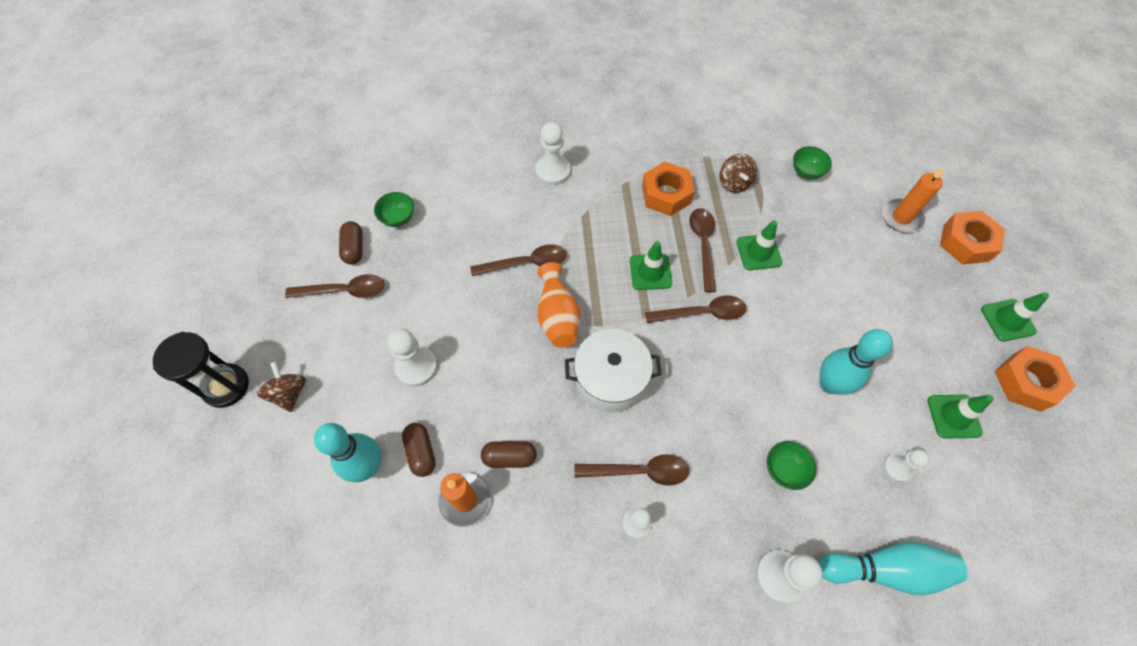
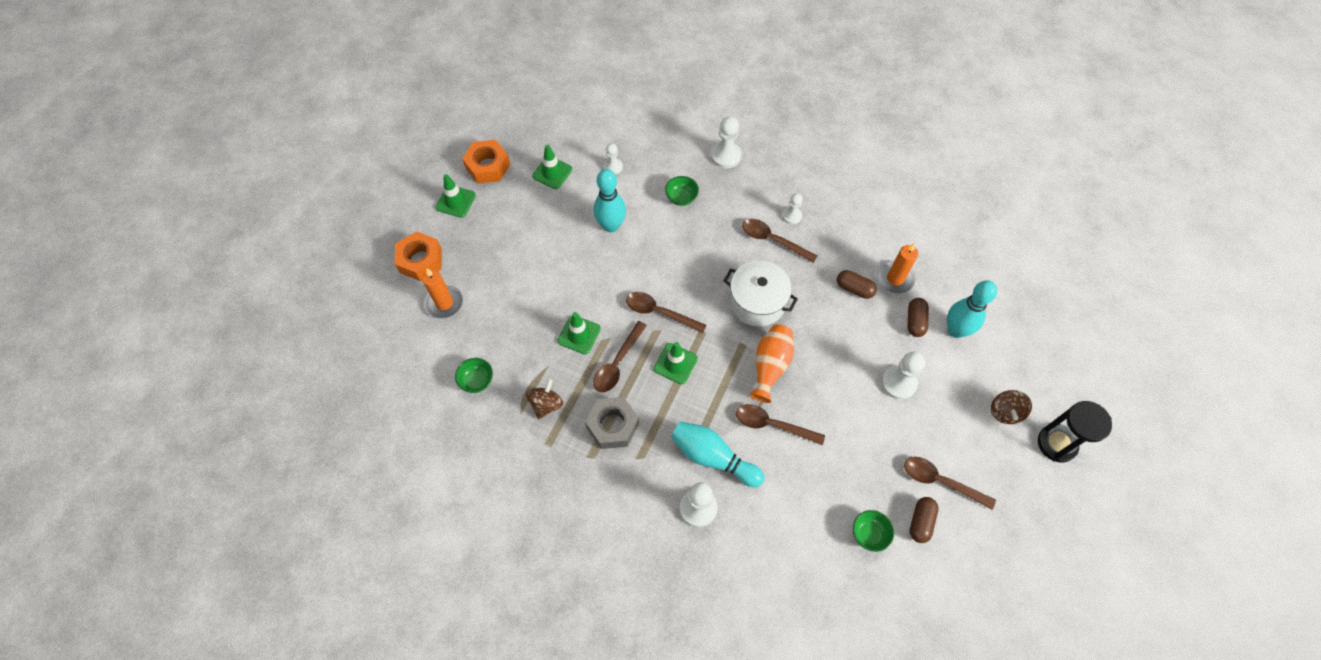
camera: 150 degrees left, 0 degrees up
orange nut [642,162,695,216] -> grey nut [585,397,639,449]
turquoise bowling pin [818,542,968,595] -> turquoise bowling pin moved to [671,421,765,487]

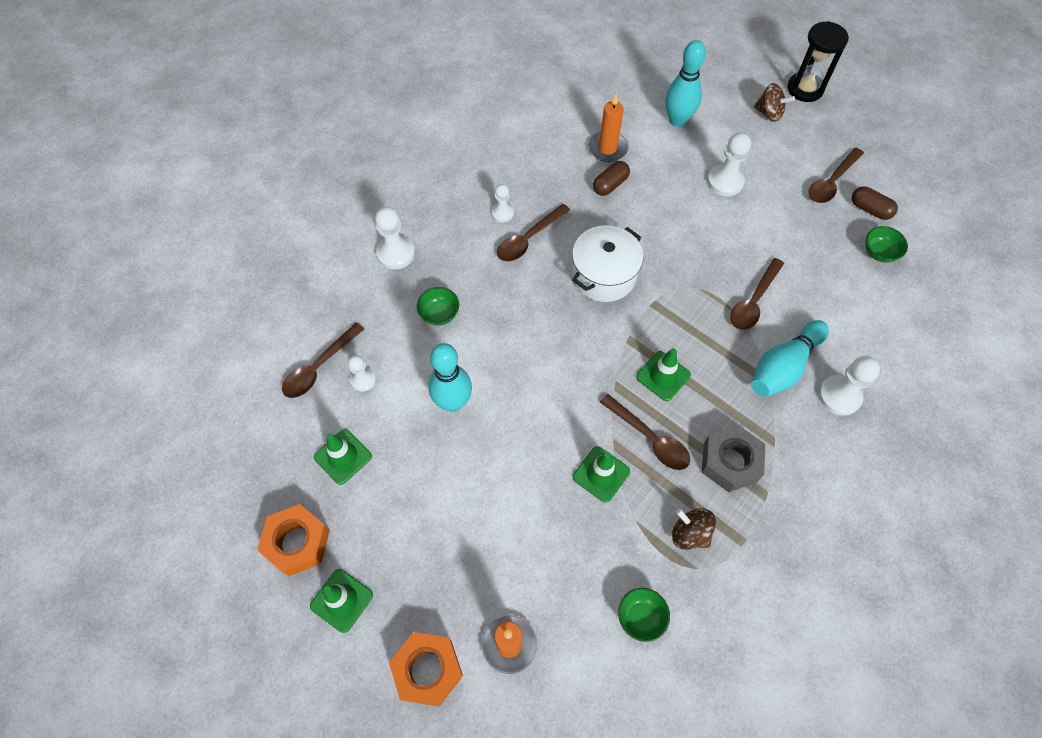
camera: 75 degrees left, 0 degrees up
brown spoon [626,292,707,334] -> brown spoon moved to [282,323,364,398]
orange vase [749,324,794,403] -> none
brown capsule [908,298,929,337] -> none

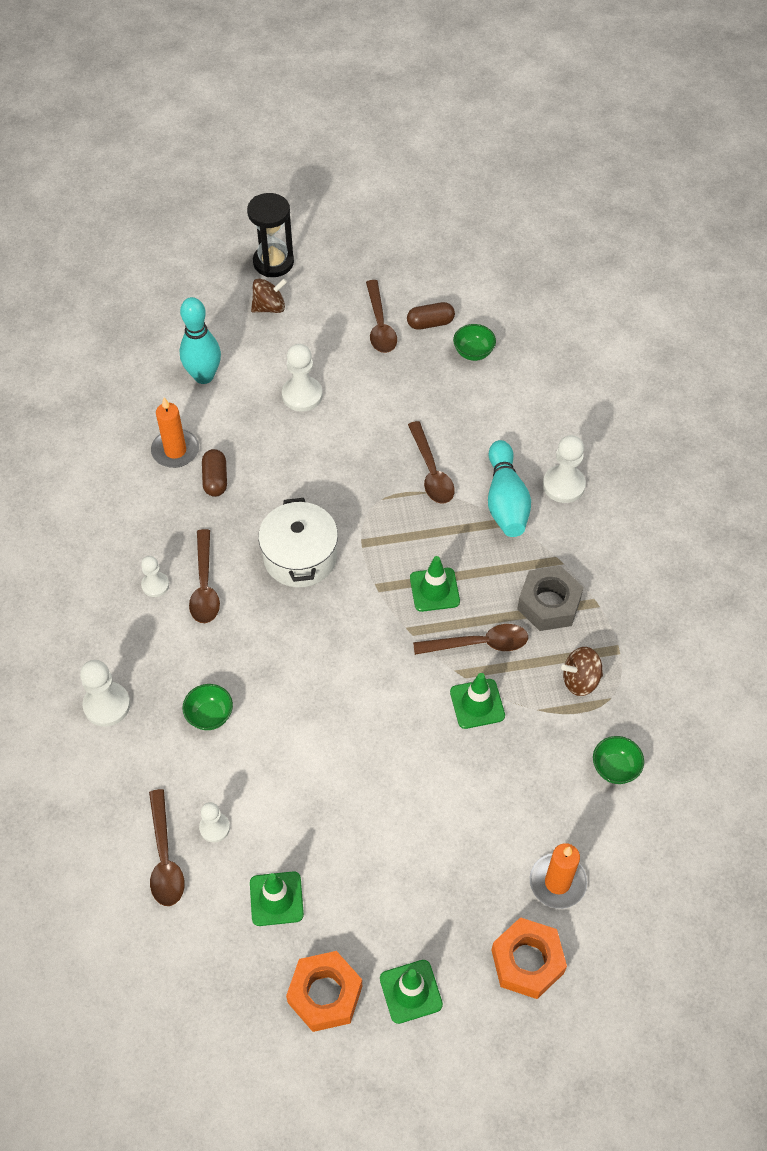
camera: 50 degrees left, 5 degrees down
turquoise bowling pin [428,343,472,412] -> none

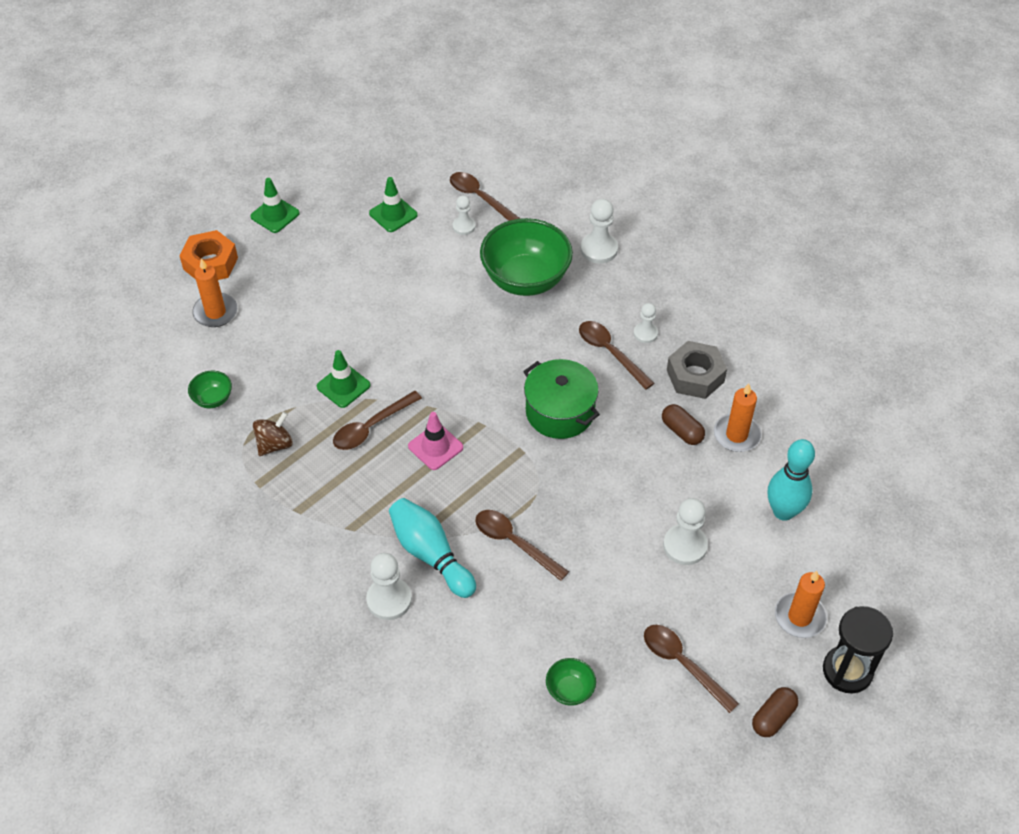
camera: 145 degrees right, 5 degrees down
green bowl [183,684,233,730] -> green bowl [480,218,573,296], size x2.24
brown spinning top [251,278,287,313] -> orange candle [775,571,827,638]
white pot [258,498,338,587] -> green pot [523,359,600,439]
orange nut [286,951,362,1032] -> none
brown capsule [407,302,455,330] -> brown capsule moved to [752,687,799,737]
green traffic cone [410,556,460,612] -> pink traffic cone [408,412,463,470]
grey nut [517,566,584,631] -> grey nut moved to [667,341,727,399]

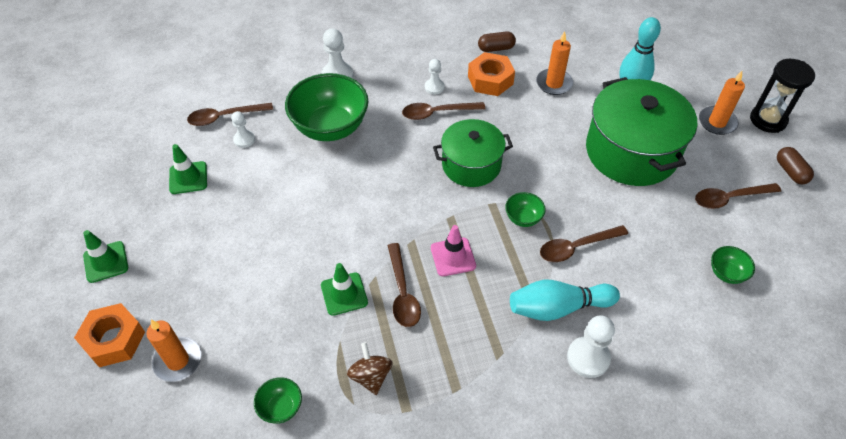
camera: 60 degrees left, 0 degrees up
brown capsule [662,404,705,445] -> brown capsule moved to [478,31,516,52]
white pawn [663,498,708,565] -> green pot [586,77,697,186]
grey nut [667,341,727,399] -> orange nut [468,52,515,96]
none -> green bowl [505,192,546,227]

